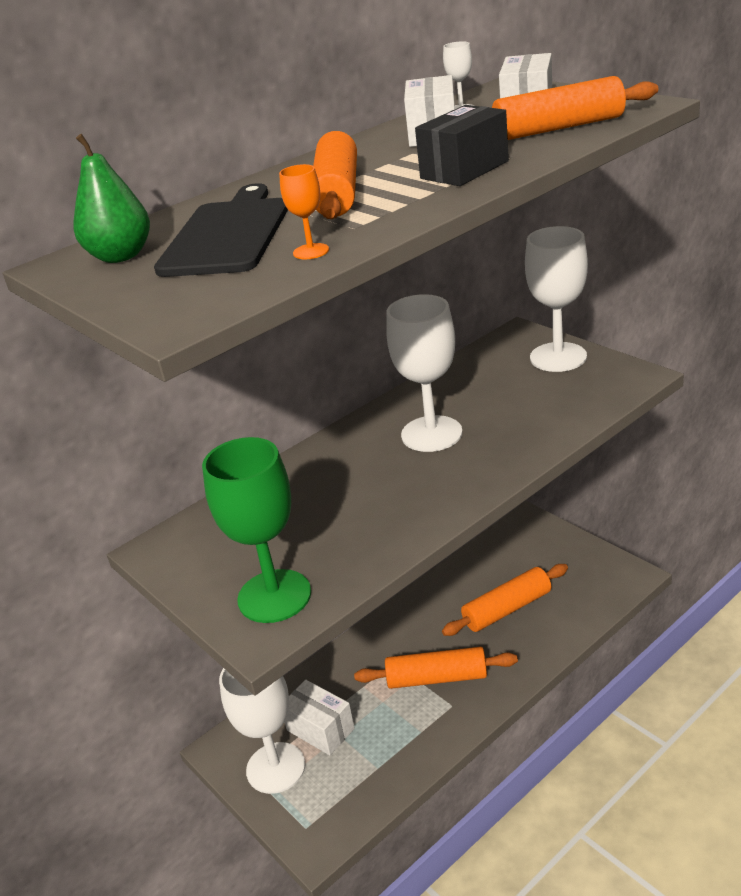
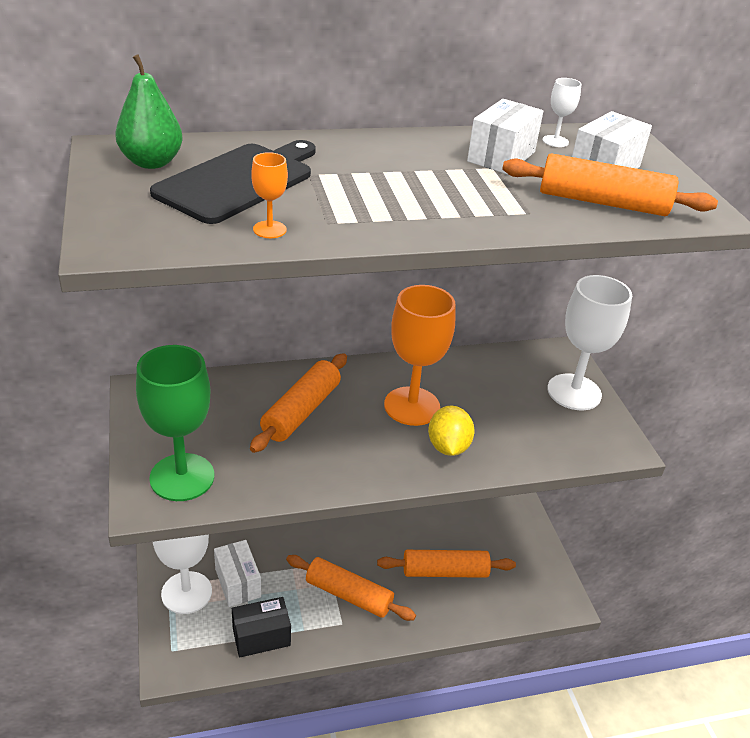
camera: 20 degrees right, 5 degrees up
orange rolling pin [313,131,357,219] -> orange rolling pin moved to [250,353,347,453]
white goblet [386,294,463,452] -> orange goblet [384,285,455,426]
black box [415,105,509,186] -> black box moved to [232,597,291,658]
none -> yellow lemon [428,406,475,456]

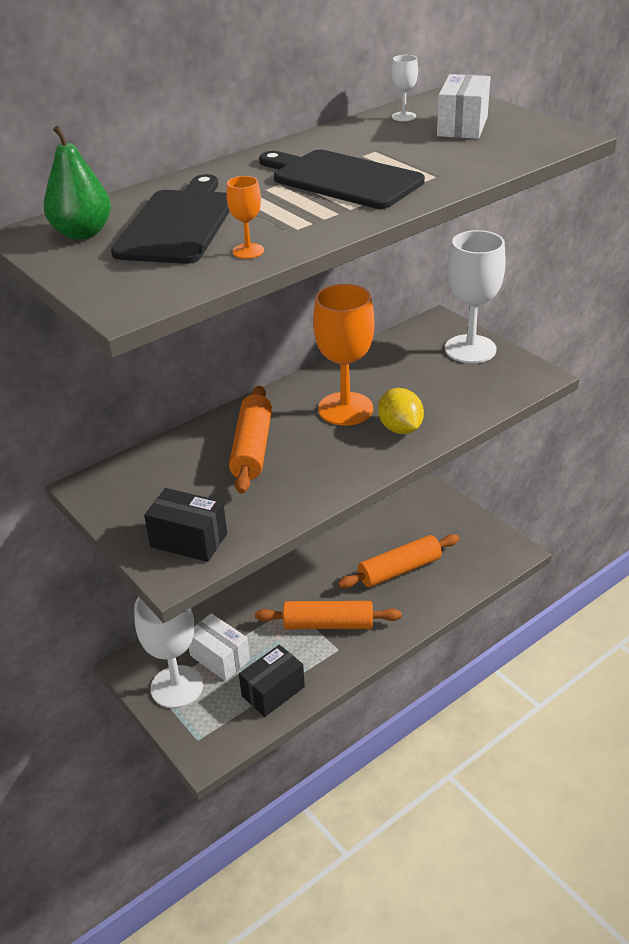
camera: 20 degrees left, 0 degrees up
green goblet [136,345,214,501] -> black box [144,488,227,562]
white box [467,99,543,175] -> none
orange rolling pin [502,153,718,216] -> none
none -> black cutting board [259,150,425,209]

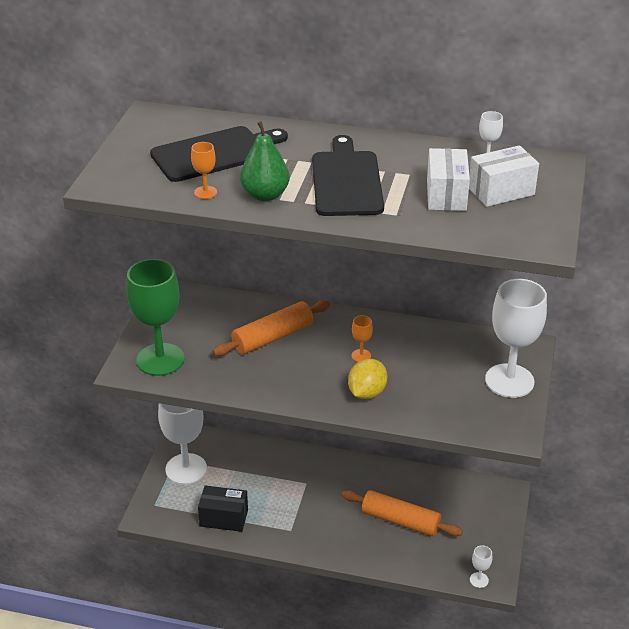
camera: 50 degrees right, 0 degrees up
green pear [43,126,111,240] -> green pear moved to [240,121,290,201]
black box [144,488,227,562] -> green goblet [126,259,184,376]
white box [189,613,250,681] -> white box moved to [427,148,470,211]
orange rolling pin [255,601,402,629] -> none
orange goblet [313,284,374,426] -> orange goblet [352,315,373,362], size x0.41
none -> white goblet [470,545,492,588]

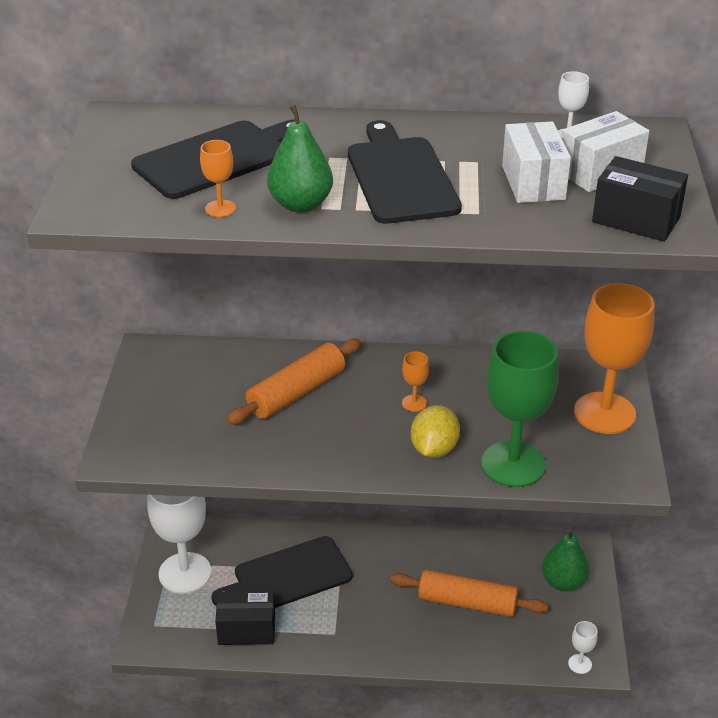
camera: 10 degrees left, 0 degrees up
green goblet [126,259,184,376] -> green goblet moved to [481,331,559,487]
white goblet [485,279,547,398] -> orange goblet [574,283,655,434]
none -> black cutting board [211,536,353,608]
none -> green pear [542,529,590,592]
none -> black box [592,156,688,242]

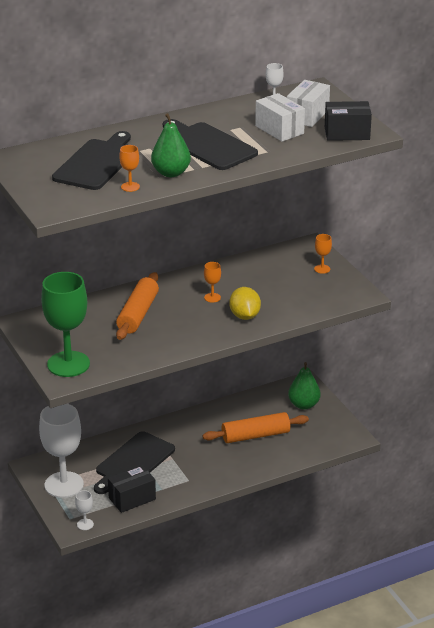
camera: 30 degrees left, 5 degrees down
green goblet [481,331,559,487] -> green goblet moved to [41,272,90,377]
white goblet [568,621,598,674] -> white goblet moved to [75,490,94,530]
orange goblet [574,283,655,434] -> orange goblet [314,234,332,274], size x0.41

